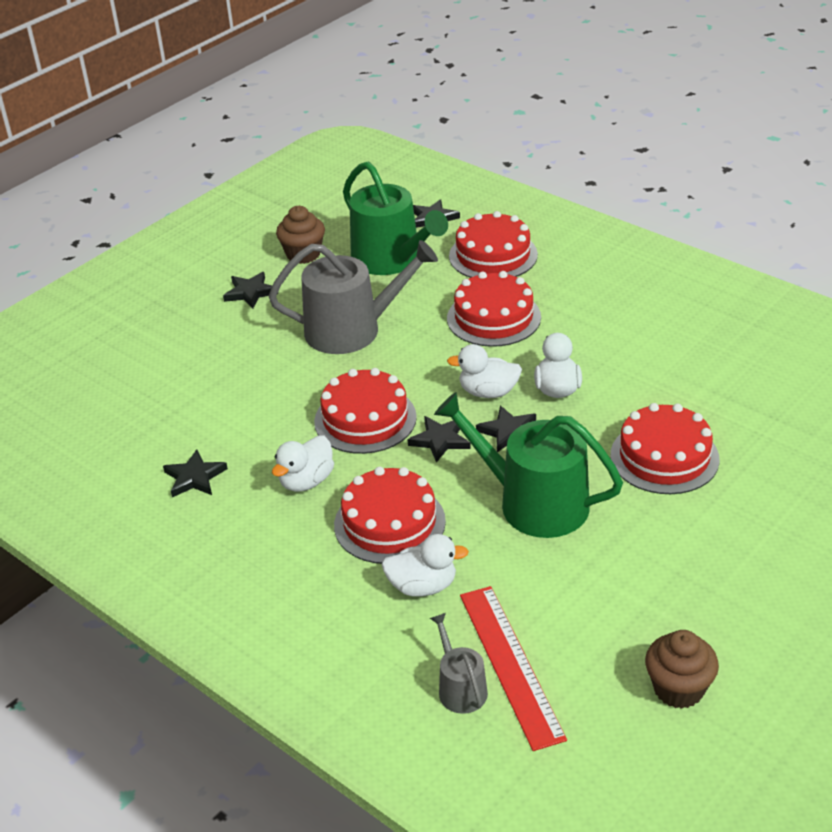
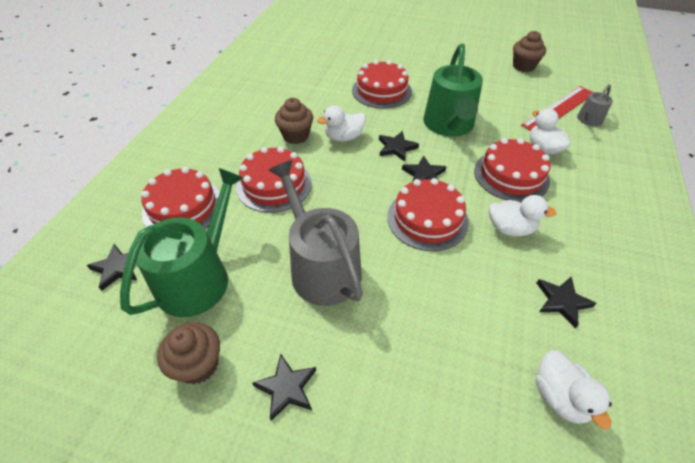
camera: 115 degrees left, 10 degrees up
white duck [447,344,522,398] -> white duck moved to [535,350,612,429]
none -> brown cupcake [275,98,313,144]

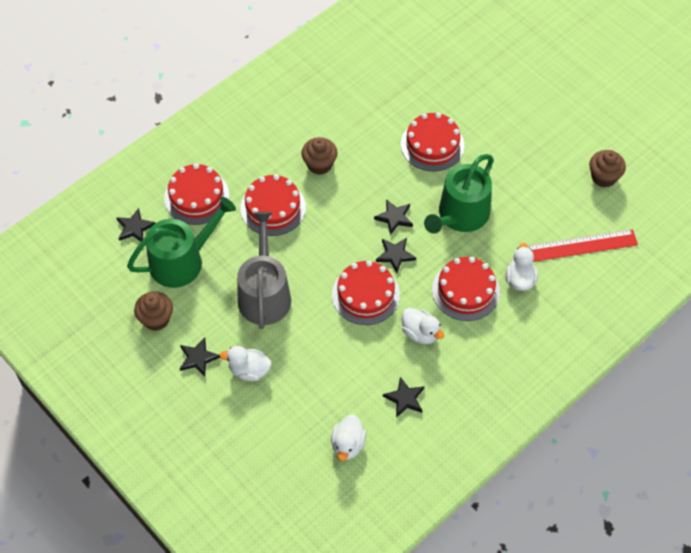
camera: 30 degrees right, 10 degrees up
white duck [317,105,366,142] -> white duck moved to [220,346,272,381]
grey watering can [577,84,613,126] -> none

